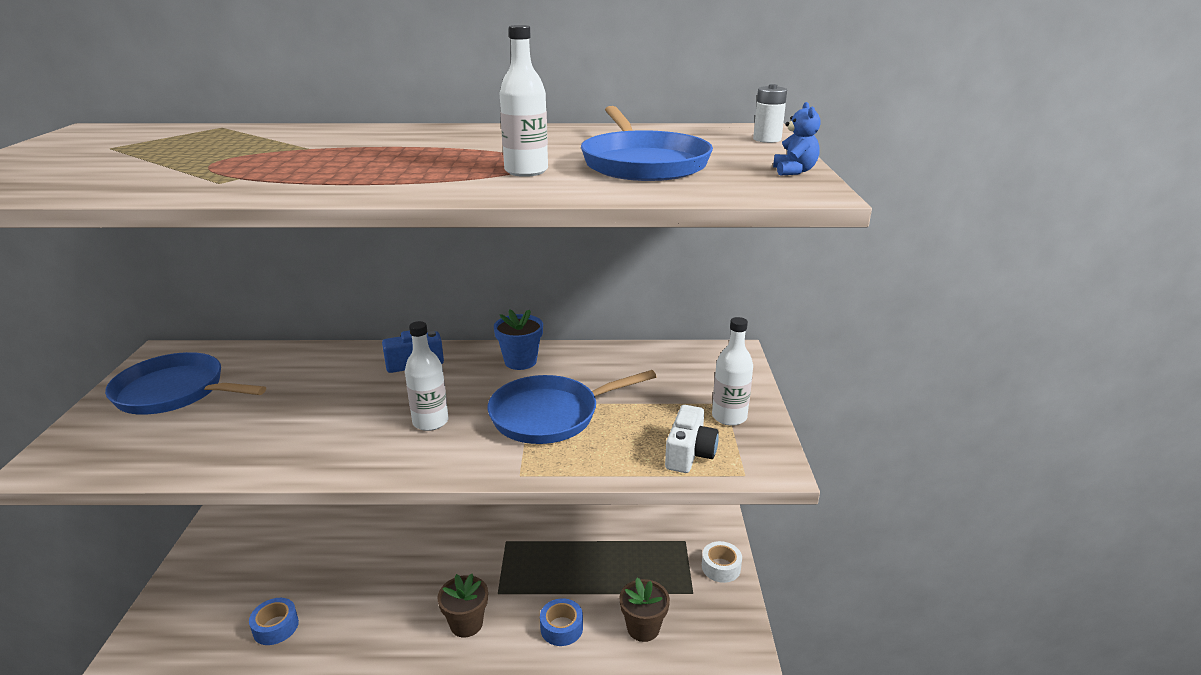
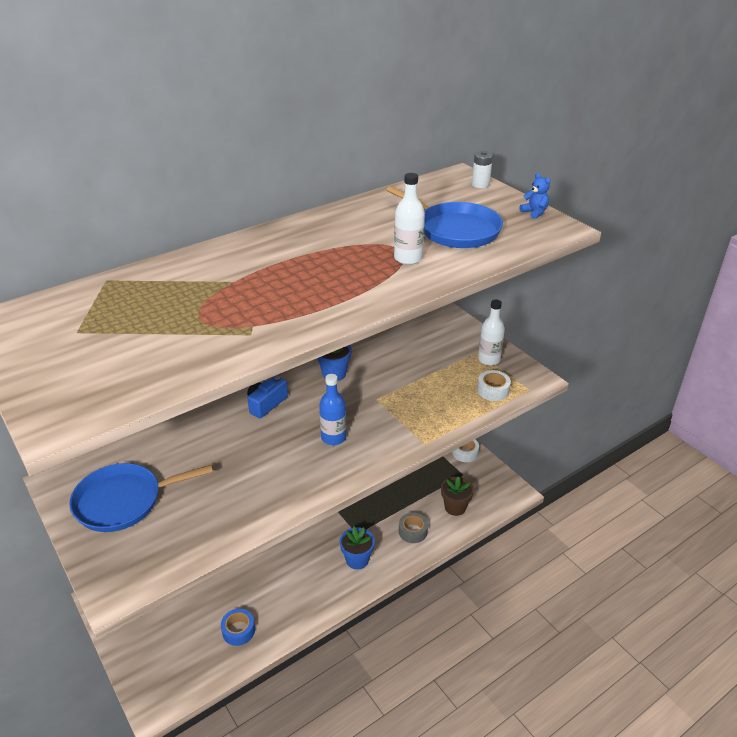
camera: 35 degrees left, 10 degrees up
white bottle [405,321,448,431] -> blue bottle [319,374,346,445]
brown flower pot [438,574,488,637] -> blue flower pot [340,527,375,570]
blue pan [488,370,657,444] -> none
blue tape [540,598,583,646] -> grey tape [399,512,428,543]
white camera [665,405,719,473] -> white tape [477,370,511,401]

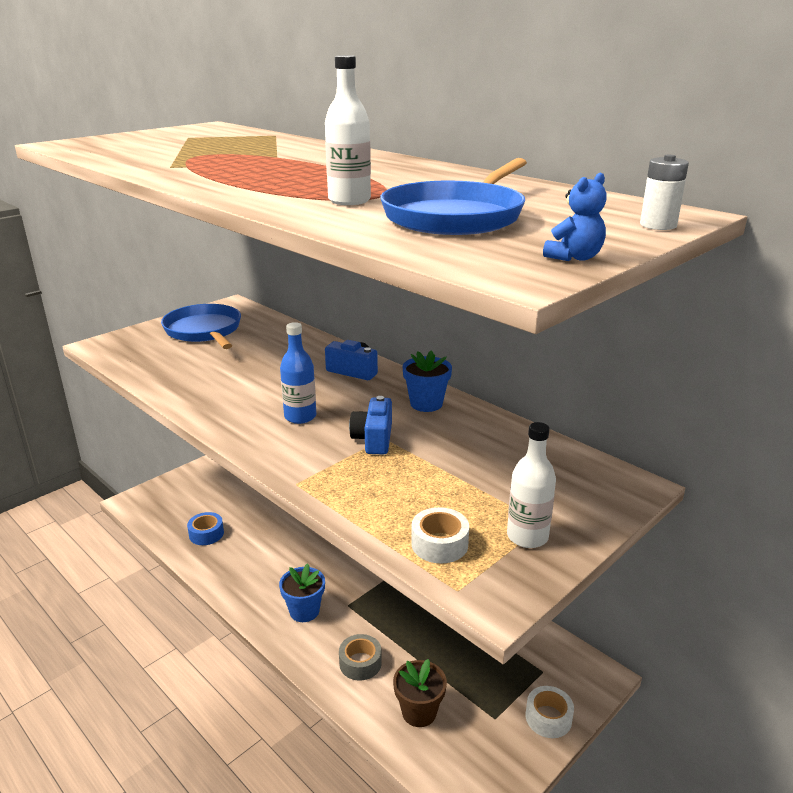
camera: 80 degrees right, 10 degrees down
none -> blue camera [349,396,392,455]

